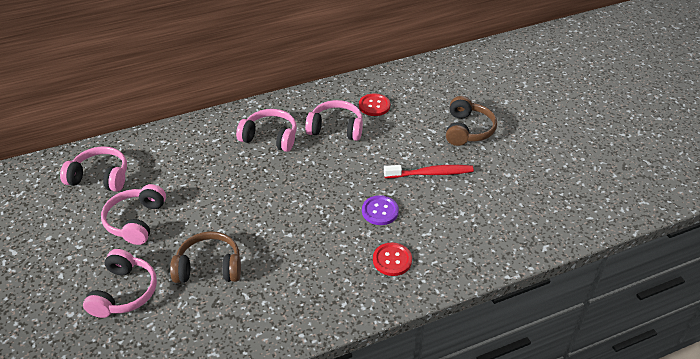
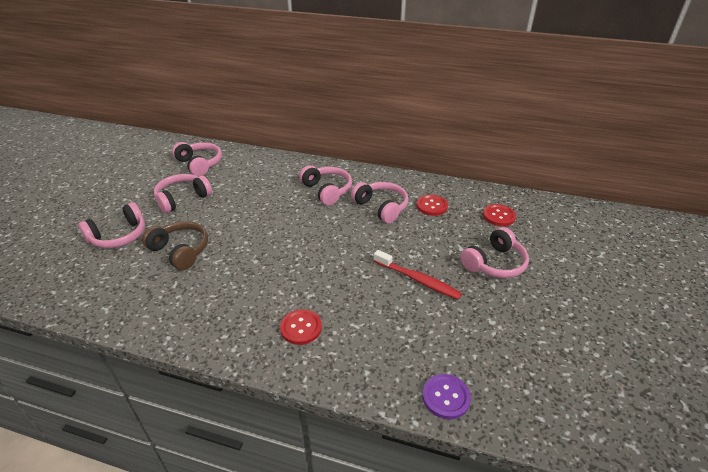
camera: 40 degrees right, 5 degrees down
purple button [362,195,399,225] -> purple button moved to [422,374,471,419]
brown headphones [446,96,497,146] -> pink headphones [460,227,529,278]
none -> red button [483,204,516,226]

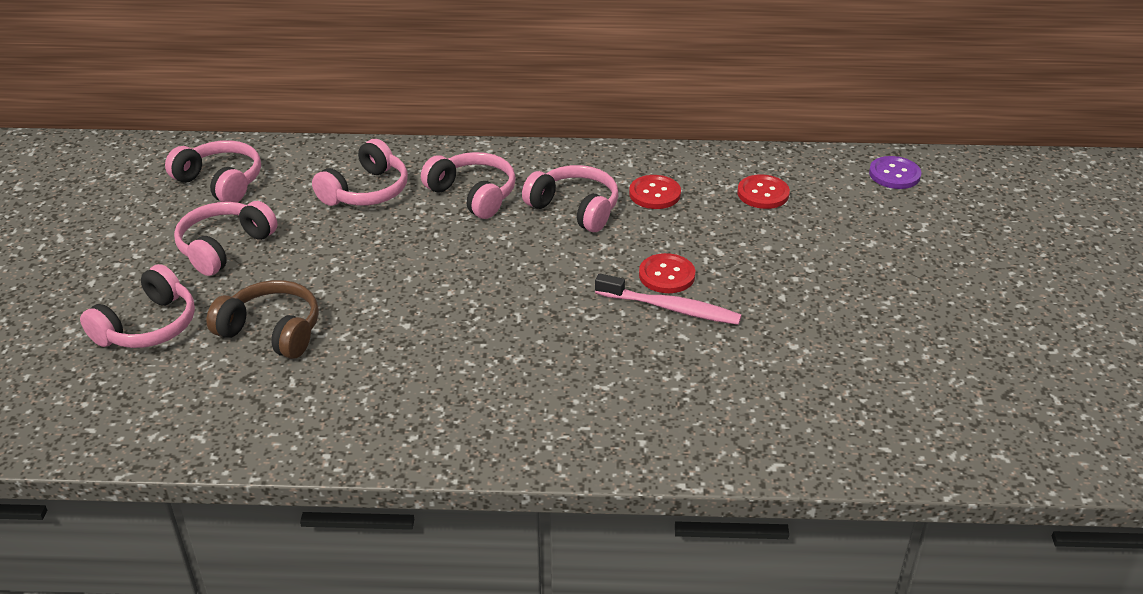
camera: 15 degrees left, 0 degrees up
red button [280,309,322,345] -> red button moved to [639,253,695,293]
red toothbrush [374,250,462,299] -> pink toothbrush [595,273,742,325]
purple button [422,374,471,419] -> purple button moved to [869,156,921,189]
pink headphones [460,227,529,278] -> pink headphones moved to [312,139,408,206]

